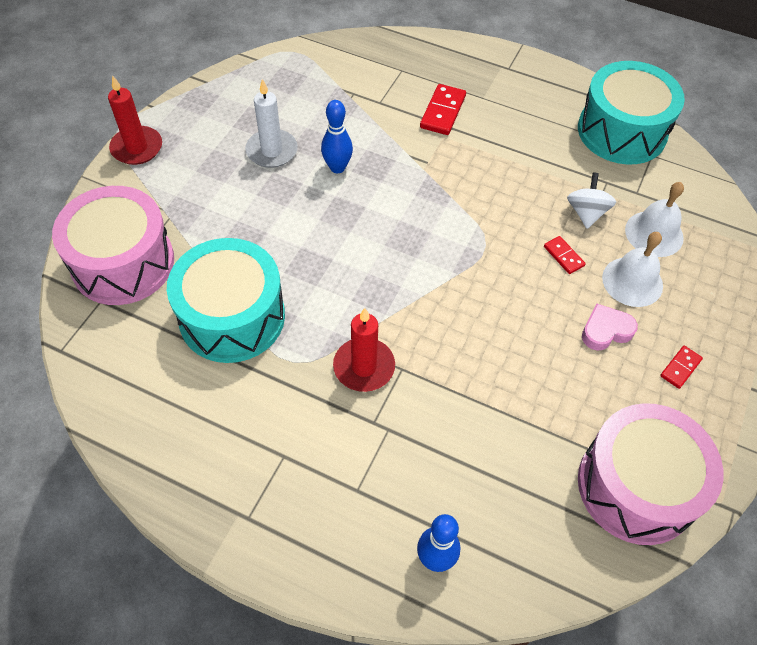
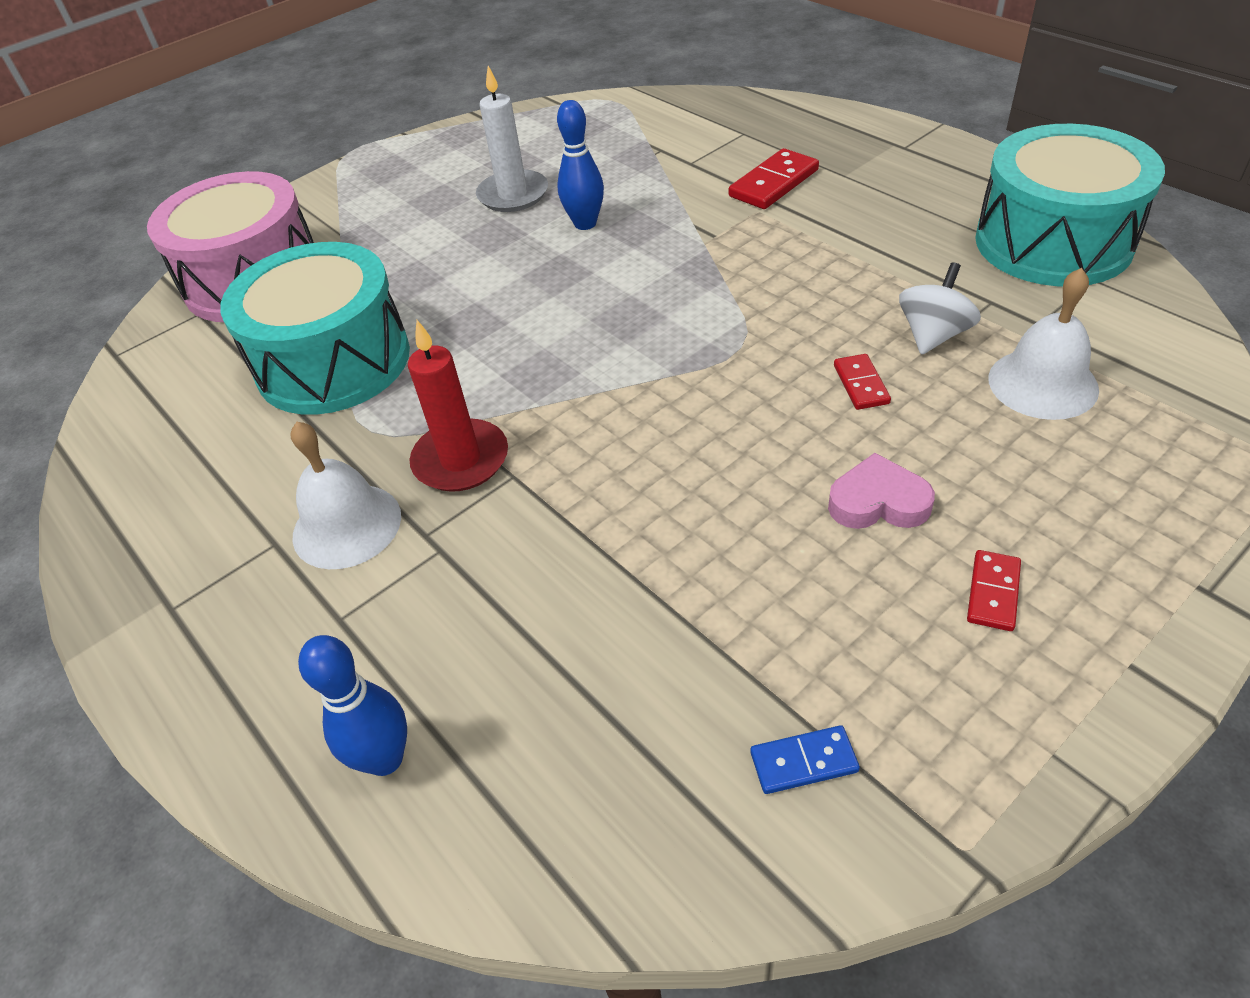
camera: 30 degrees right, 10 degrees down
red candle [108,75,162,165] -> none
pink drum [578,403,723,545] -> blue domino [751,725,860,794]
white bell [602,232,663,307] -> white bell moved to [291,422,401,569]
red domino [660,345,703,389] -> red domino turned 45 degrees counterclockwise [967,550,1021,631]

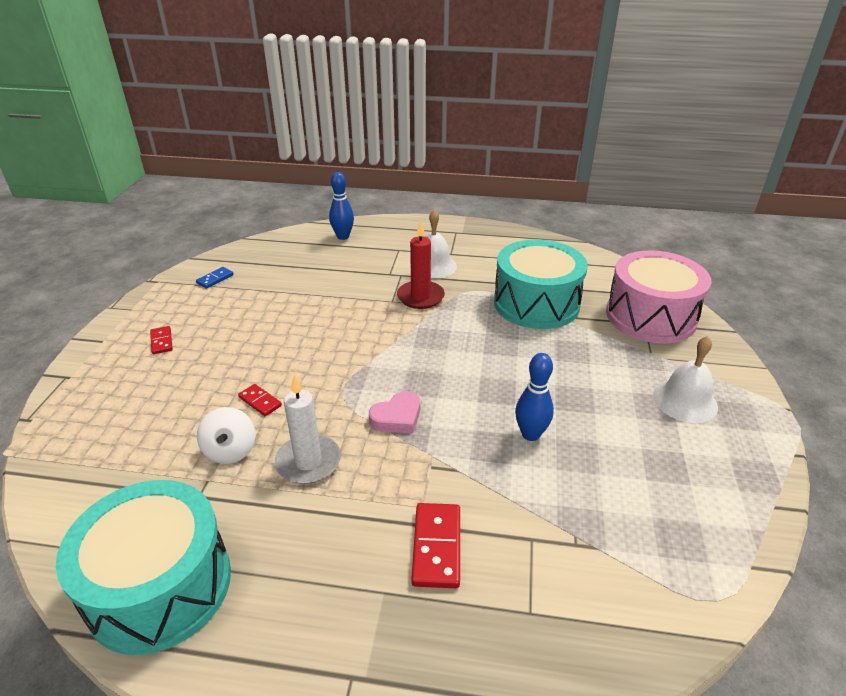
camera: 135 degrees right, 10 degrees down
white candle [476,66,548,212] -> white candle moved to [275,375,341,484]
pink heart [828,453,935,529] -> pink heart moved to [369,391,420,433]
white bell [988,268,1099,420] -> white bell moved to [653,336,718,423]

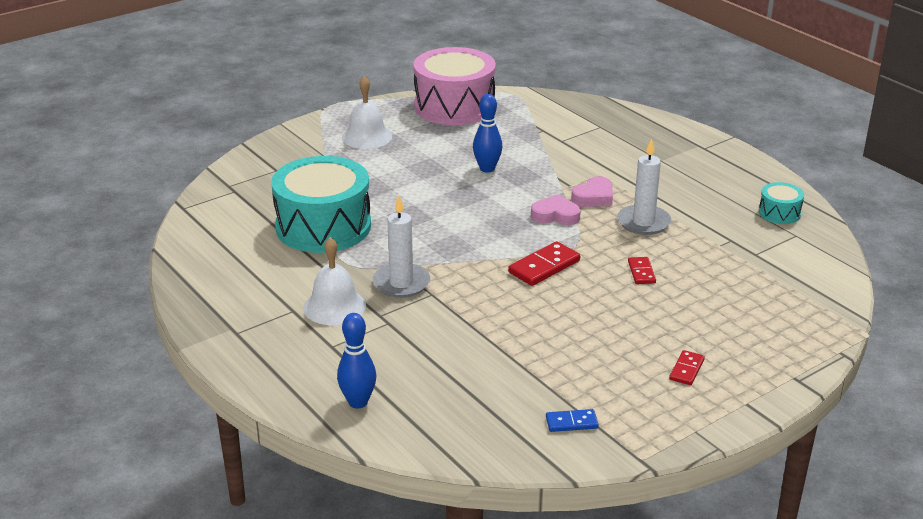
camera: 135 degrees left, 5 degrees down
turquoise drum [56,480,231,655] -> turquoise drum [759,182,804,224], size x0.44
white spinning top [197,407,255,464] -> none
red candle [397,220,445,309] -> white candle [372,196,430,298]
red domino [411,503,460,588] -> red domino moved to [508,241,580,286]
pink drum [606,250,712,344] -> pink drum moved to [413,47,496,125]
none -> pink heart [571,176,613,207]

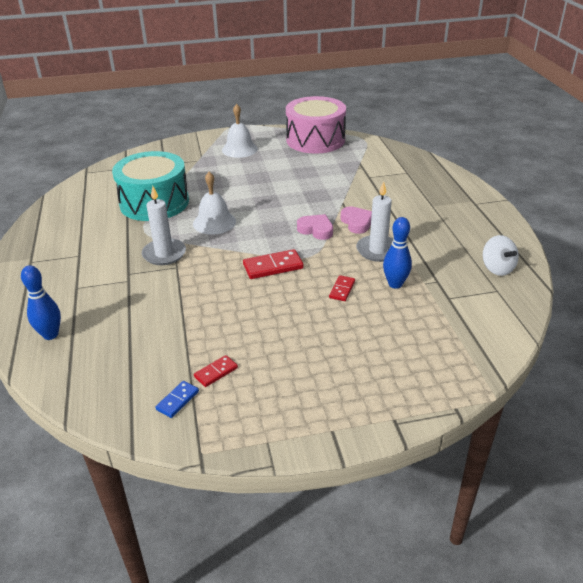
camera: 25 degrees right, 5 degrees up
white bell [303,237,366,325] -> white bell moved to [193,172,236,235]
blue bowling pin [473,94,502,173] -> blue bowling pin moved to [383,217,412,289]
blue domino [546,409,599,432] -> blue domino turned 75 degrees counterclockwise [155,381,199,418]
pink heart [571,176,613,207] -> pink heart turned 90 degrees counterclockwise [341,206,372,234]
red domino [669,350,705,385] -> red domino moved to [194,355,238,387]
turquoise drum [759,182,804,224] -> white spinning top [483,235,519,276]

